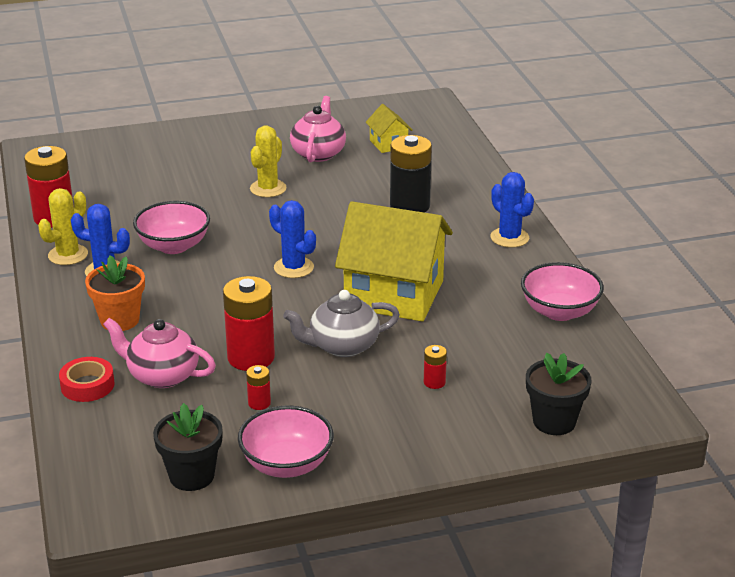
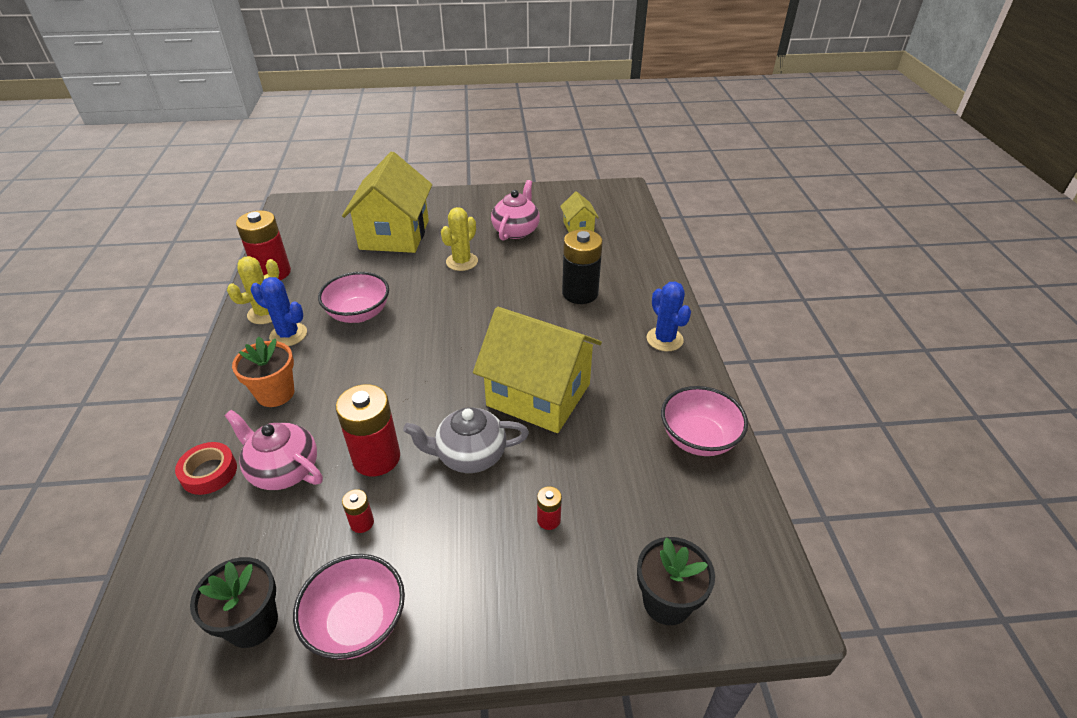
camera: 10 degrees right, 10 degrees up
blue cactus [269,200,316,278] -> none
none -> yellow house [342,152,432,253]

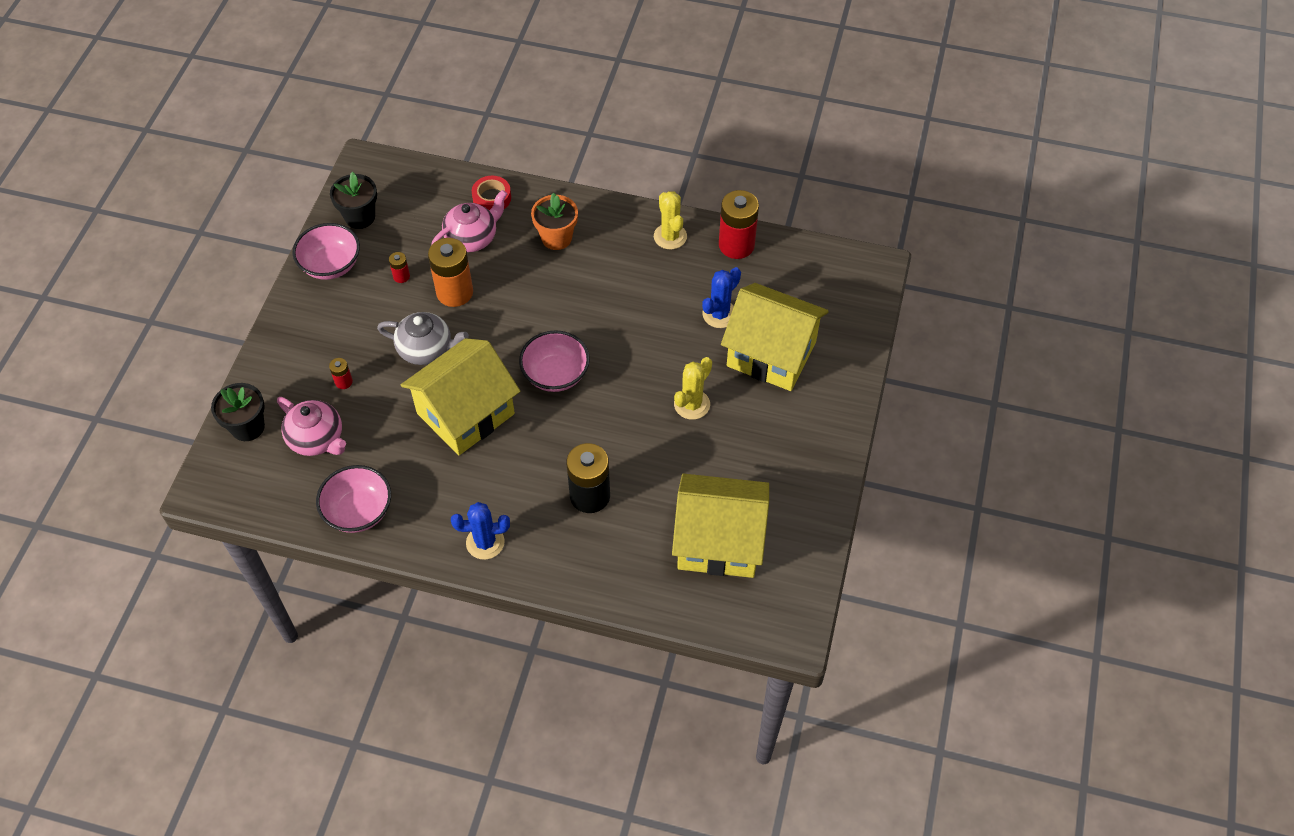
camera: 110 degrees right, 15 degrees up
blue cactus [251,277,307,346] -> blue cactus moved to [702,267,741,328]
pink bowl [318,272,389,323] -> pink bowl moved to [519,330,590,392]
red battery [336,384,400,476] -> orange battery [428,238,473,307]
grey teapot [403,407,529,473] -> grey teapot turned 90 degrees clockwise [377,312,469,365]
yellow cactus [441,207,478,271] -> yellow cactus turned 75 degrees clockwise [674,357,712,420]
pink teapot [491,180,540,241] -> pink teapot moved to [277,397,346,456]
yellow house [560,191,599,232] -> yellow house [672,474,769,578], size x2.24

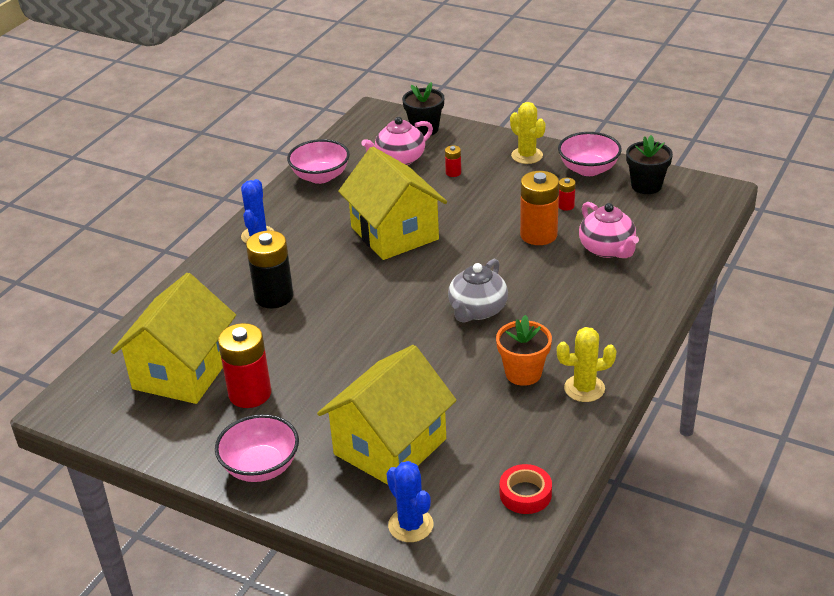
camera: 105 degrees right, 20 degrees down
grey teapot [377,312,469,365] -> grey teapot moved to [448,259,508,323]
red tape [472,176,511,210] -> red tape moved to [500,464,552,514]
pink bowl [519,330,590,392] -> pink bowl moved to [215,414,299,482]
orange flower pot [531,193,578,250] -> orange flower pot moved to [496,315,552,386]
yellow cactus [674,357,712,420] -> yellow cactus moved to [510,102,546,164]
blue cactus [702,267,741,328] -> blue cactus moved to [386,461,434,542]
red battery [719,190,759,259] -> red battery moved to [218,323,271,408]

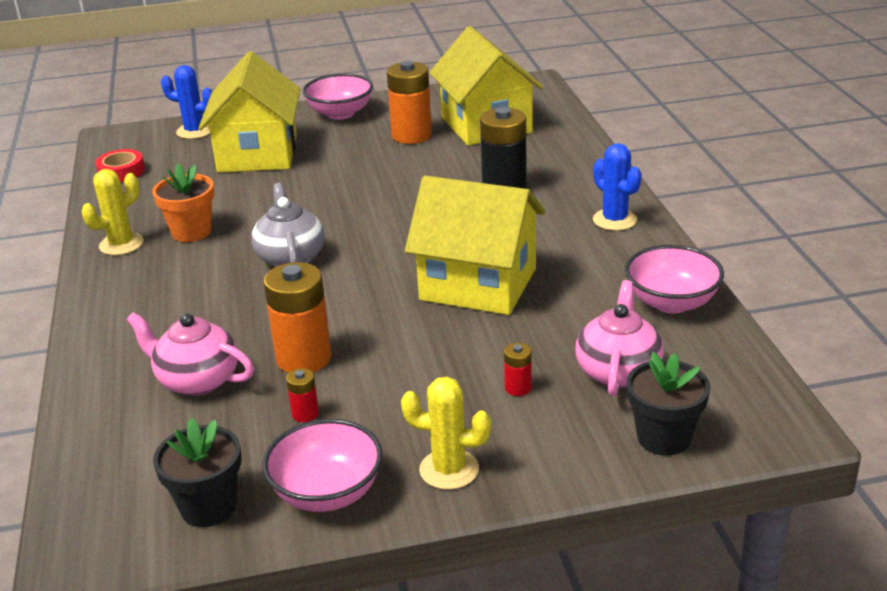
camera: 140 degrees right, 5 degrees down
red battery [218,323,271,408] -> orange battery [387,61,432,144]

